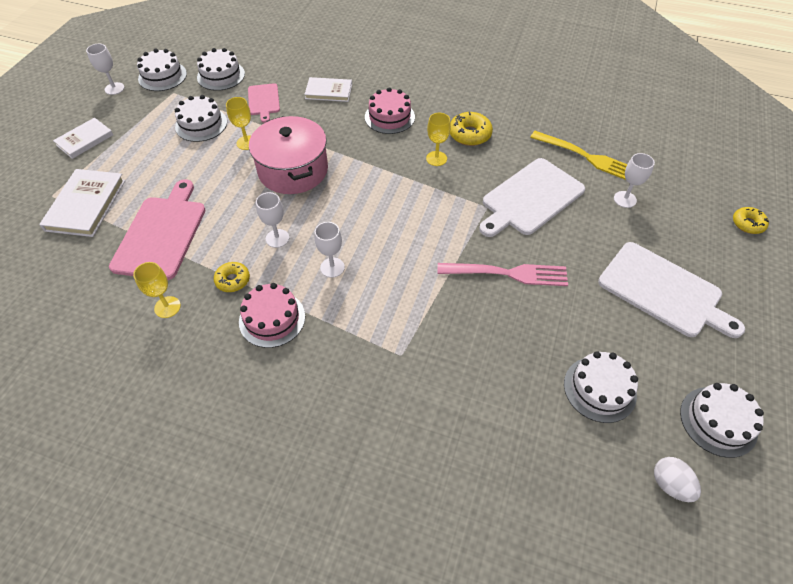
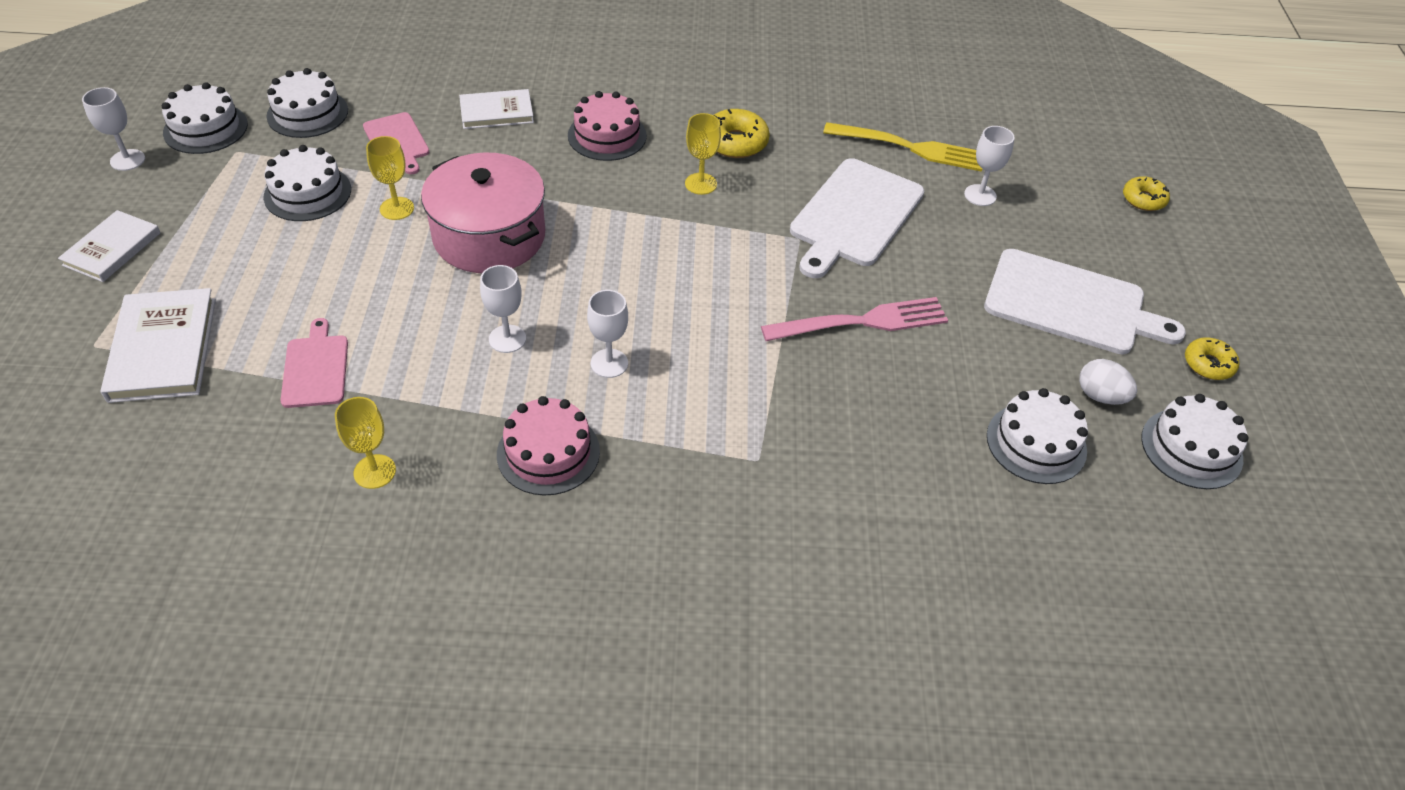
camera: 20 degrees left, 5 degrees down
pink cutting board [109,179,206,280] -> pink cutting board [280,318,348,408], size x0.55
yellow donut [214,262,250,292] -> yellow donut moved to [1185,338,1239,380]
white egg [654,457,701,502] -> white egg moved to [1079,359,1137,405]

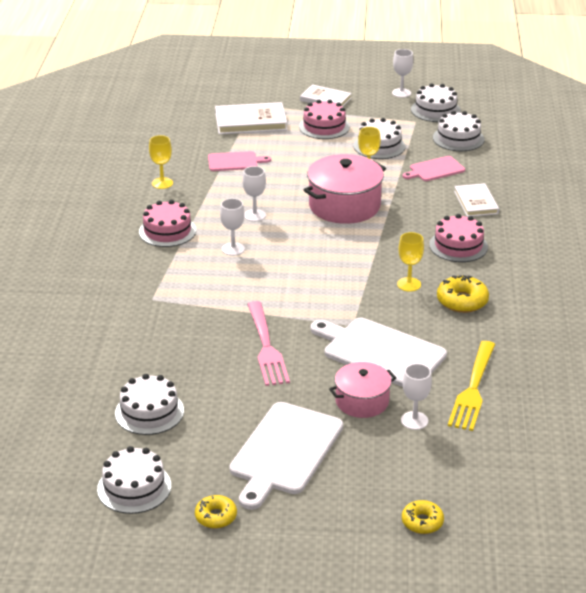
camera: 95 degrees right, 15 degrees down
white egg [1079,359,1137,405] -> none
none -> pink cake [299,100,350,139]
none -> pink pot [329,362,396,418]

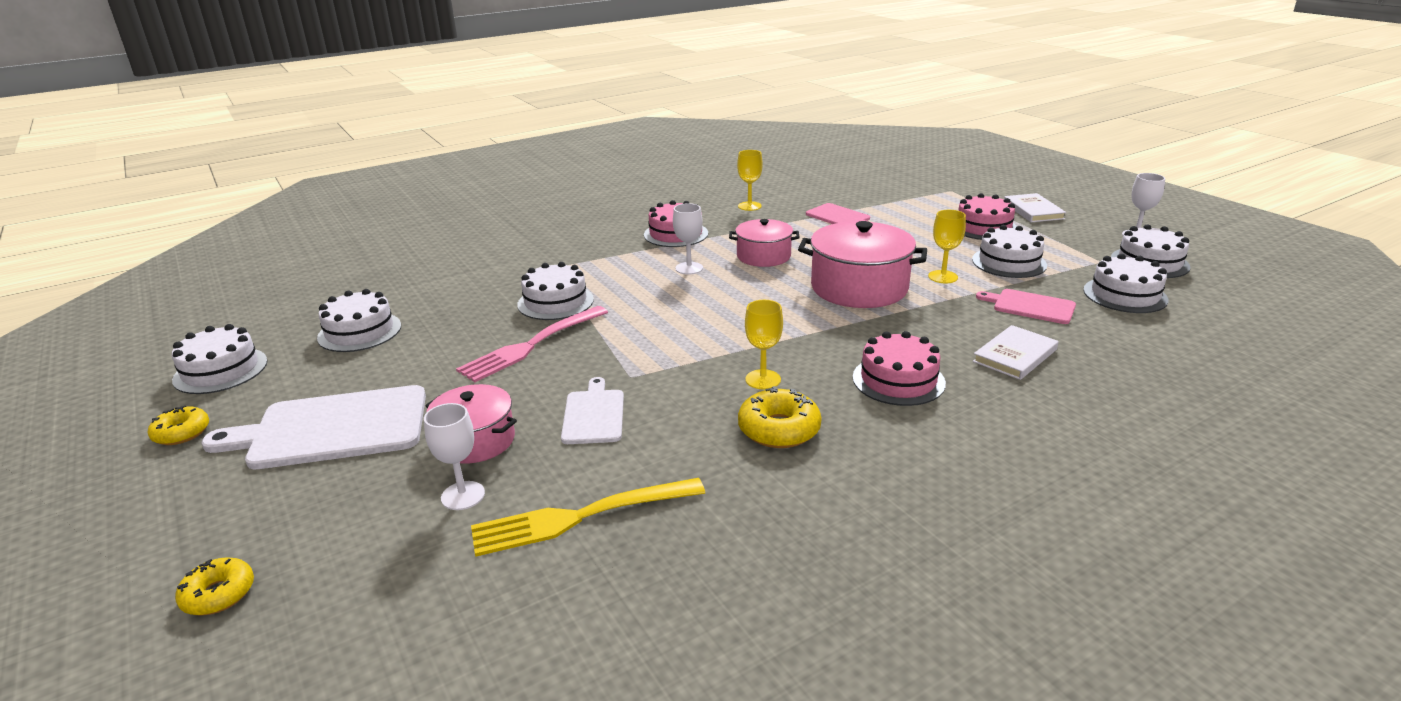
camera: 55 degrees right, 5 degrees down
white book [215,102,287,134] -> none
white goblet [243,166,266,222] -> pink pot [729,219,800,267]
white cutting board [311,318,447,387] -> white cutting board [561,377,624,444], size x0.55
none -> white cake [517,262,594,320]

